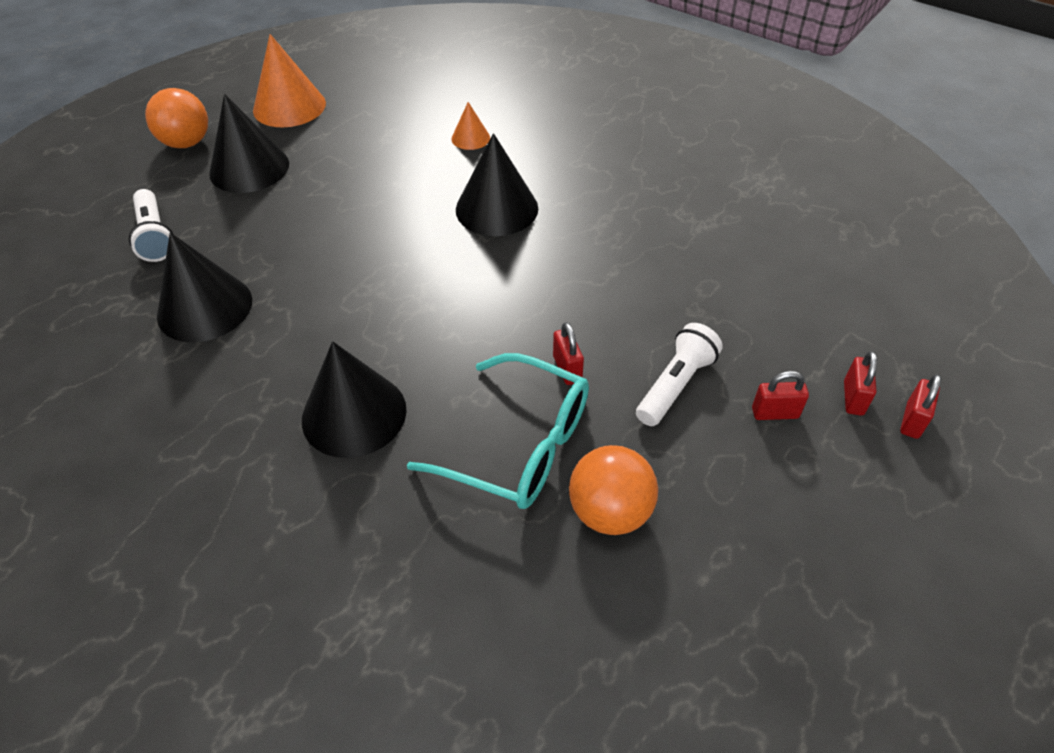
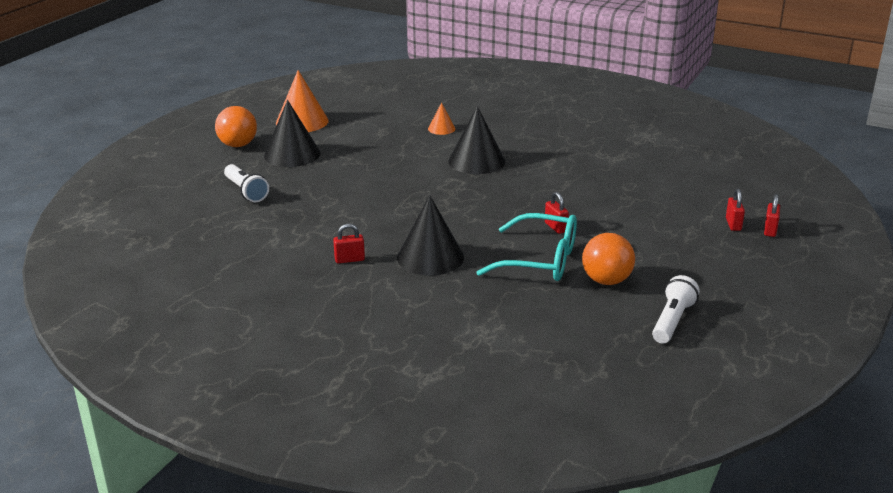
camera: 10 degrees left, 20 degrees down
black cone [157,232,252,342] -> none
white flashlight [636,323,723,426] -> white flashlight moved to [652,275,700,343]
red padlock [752,371,809,420] -> red padlock moved to [333,223,365,264]

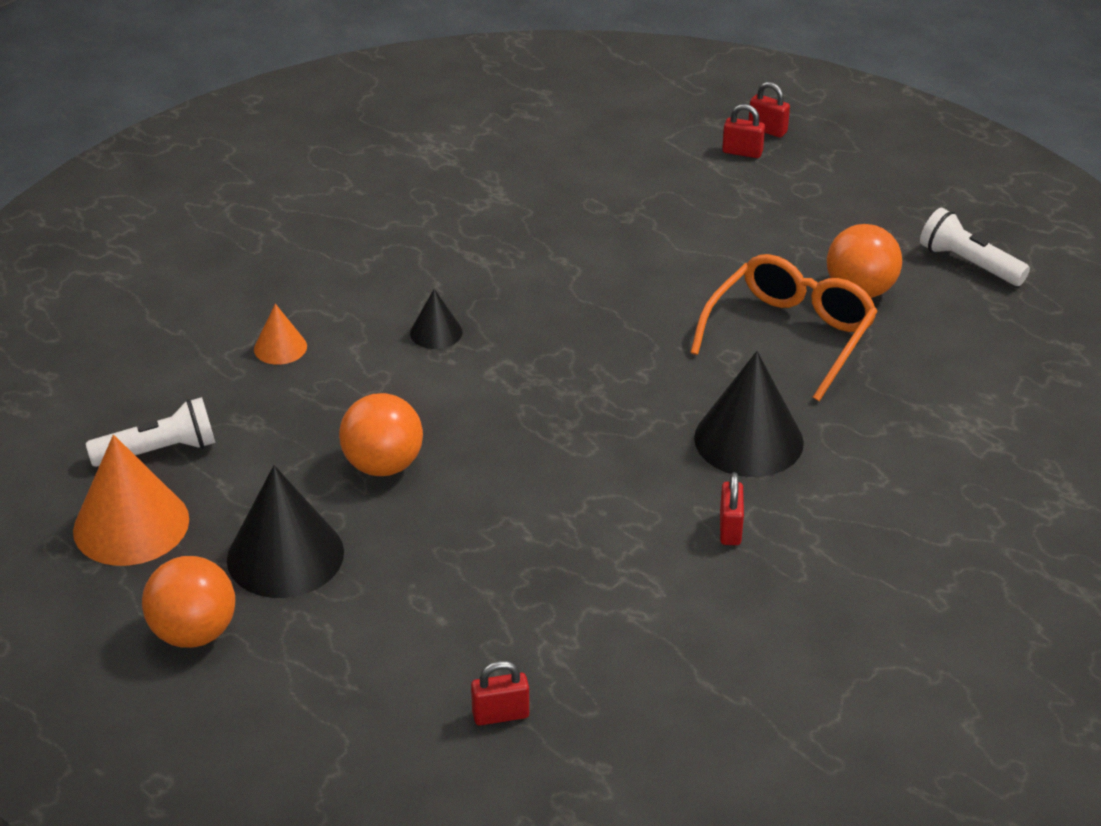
camera: 75 degrees left, 10 degrees up
white flashlight [224,164,269,202] -> white flashlight moved to [86,397,215,467]
black cone [448,106,505,174] -> black cone [410,289,462,349], size x0.51
turquoise glasses [476,213,577,281] -> orange glasses [690,254,878,401]
red padlock [545,192,569,234] -> red padlock moved to [471,661,529,726]
none -> orange ball [339,393,423,476]

